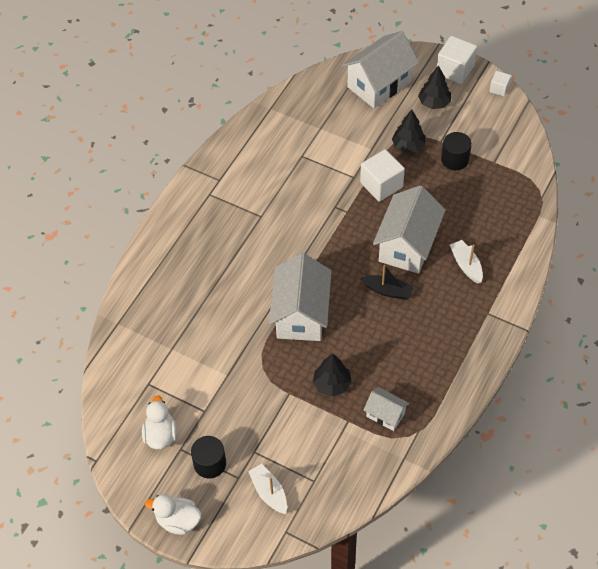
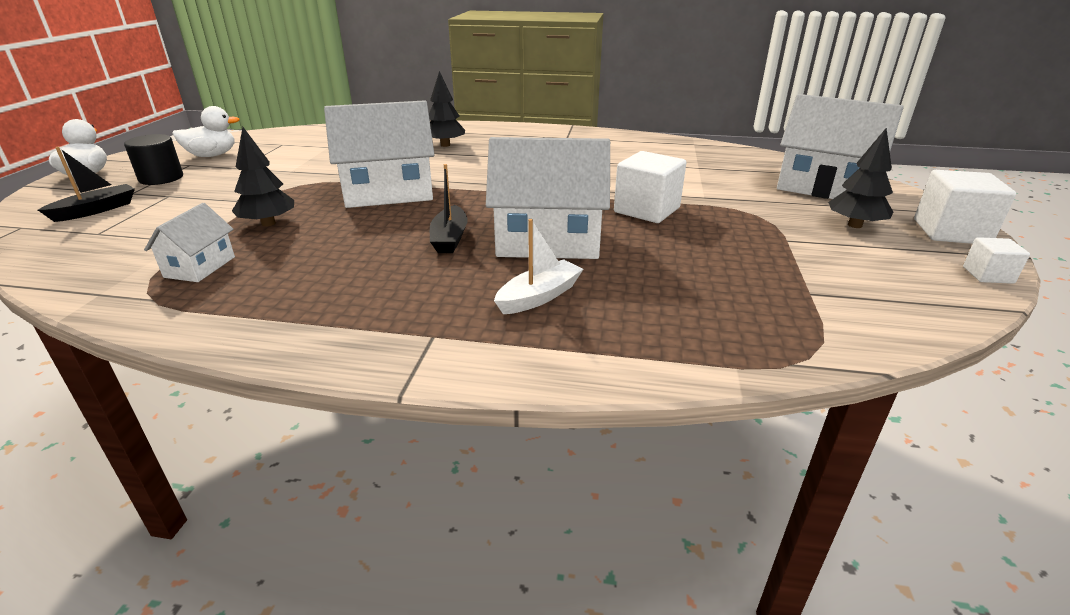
camera: 70 degrees right, 25 degrees down
white boat [248,464,287,514] -> black boat [38,147,135,222]
black tree [392,109,426,153] -> black tree moved to [429,71,465,147]
black cylinder [441,132,472,170] -> none

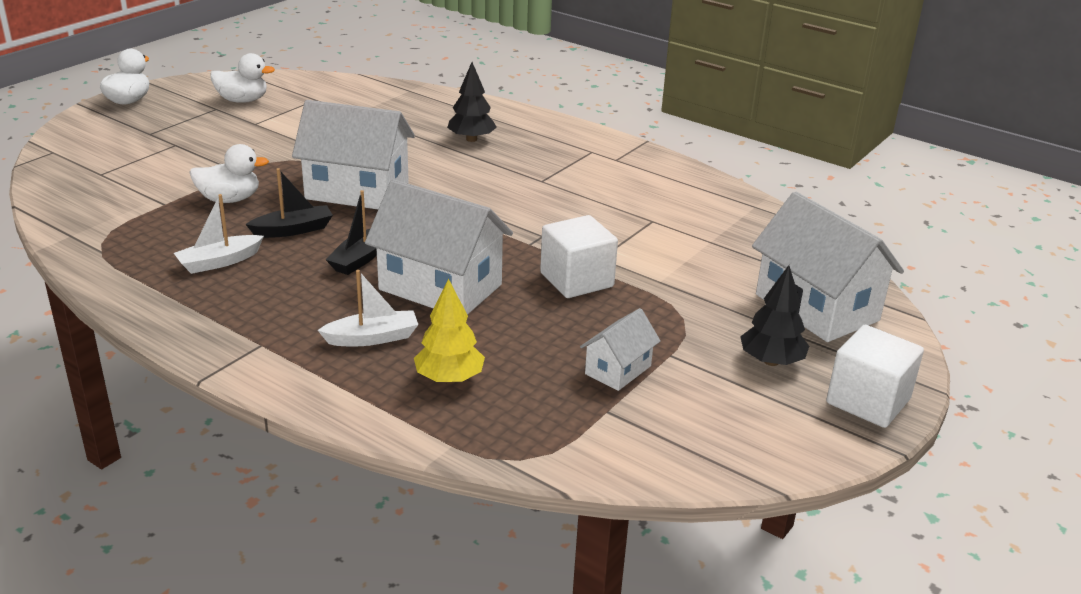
camera: 25 degrees right, 0 degrees up
black boat [38,147,135,222] -> black boat moved to [245,168,333,238]
black cylinder [124,134,183,185] -> none
white house [144,203,235,282] -> white house moved to [580,308,661,391]
black tree [232,127,294,227] -> white duck [189,144,269,203]
white cube [963,237,1030,284] -> none
none -> white boat [174,194,264,274]
none -> yellow tree [414,279,485,384]

